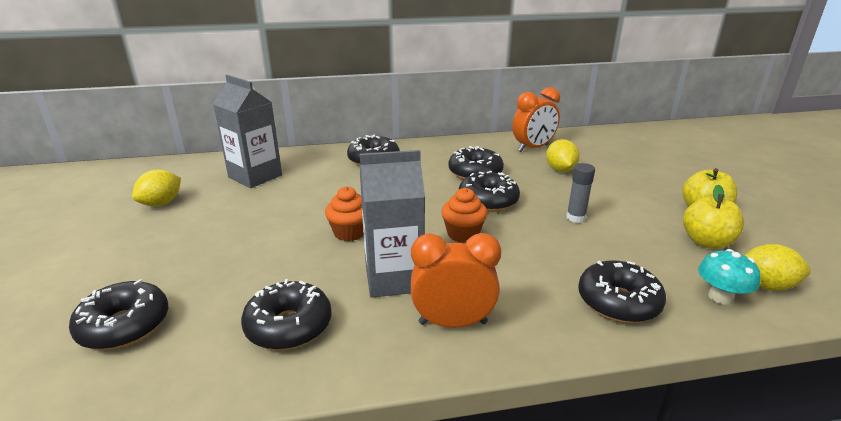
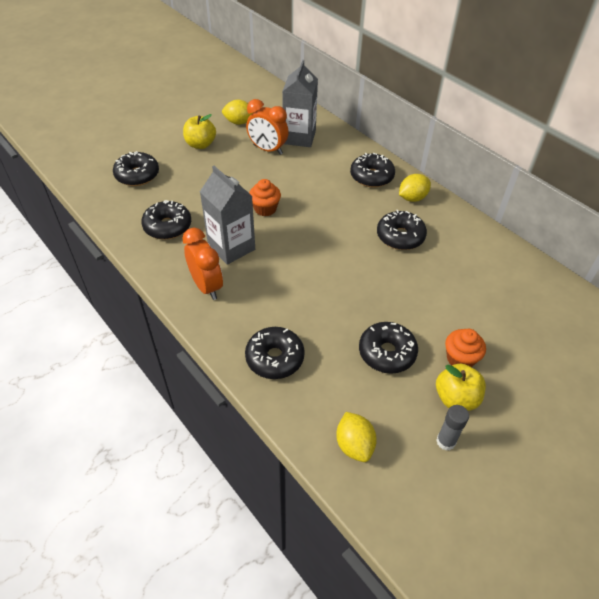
camera: 60 degrees right, 20 degrees up
orange cupcake [441,188,487,243] -> orange cupcake moved to [445,329,486,367]
black donut [459,171,520,212] -> black donut moved to [359,322,418,374]
orange clock [512,87,560,152] -> orange clock moved to [246,99,289,155]
yellow lemon [546,139,580,172] -> yellow lemon moved to [399,174,431,202]
grey glue stick [566,163,595,223] -> grey glue stick moved to [436,405,469,451]
yellow apple [683,185,744,249] -> yellow apple moved to [183,114,216,149]
turquoise mushroom [698,249,761,305] -> none

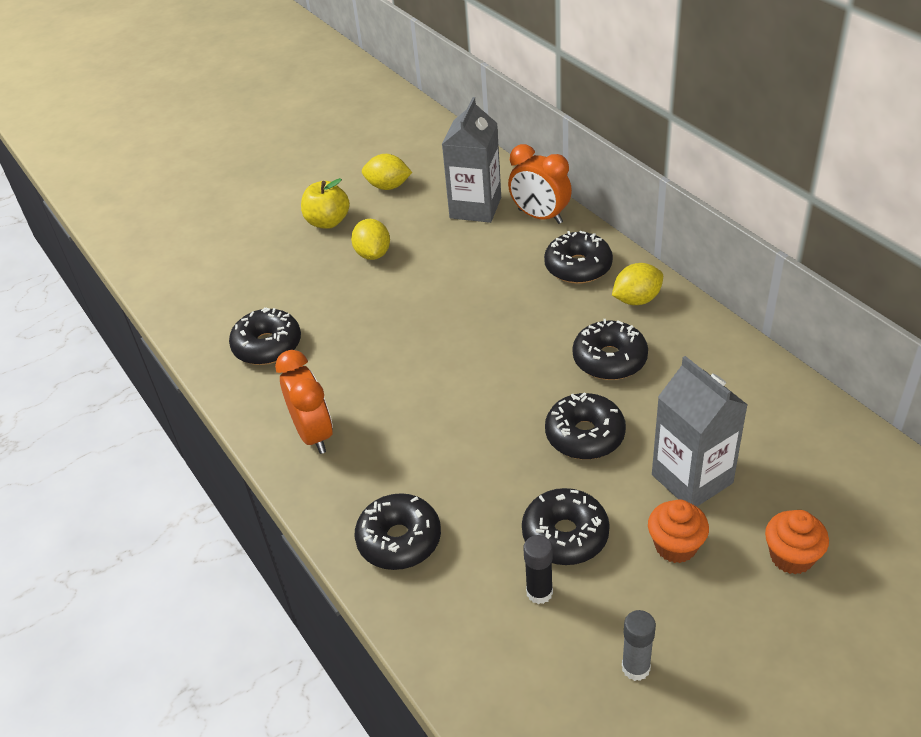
camera: 10 degrees right, 5 degrees down
black donut [113,151,159,186] -> black donut moved to [545,392,626,460]
grey carton [200,166,255,265] -> grey carton moved to [652,356,748,507]
orange clock [246,99,289,155] -> orange clock moved to [508,144,572,224]
orange cupcake [249,179,281,216] -> orange cupcake moved to [765,510,829,574]
yellow lemon [336,412,377,462] -> yellow lemon moved to [351,219,390,260]
yellow apple [436,363,486,411] -> none
none -> black glue stick [523,535,553,604]

